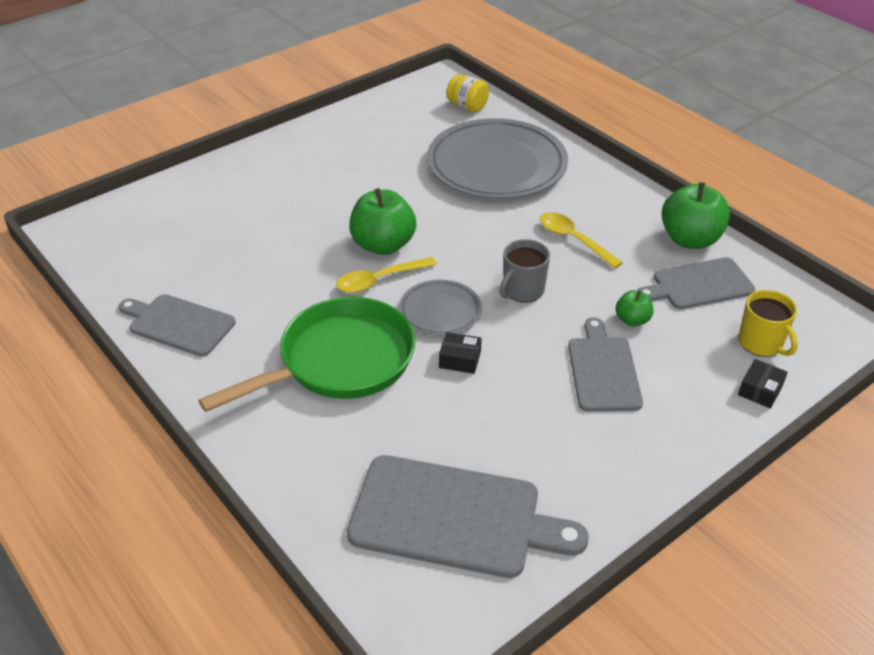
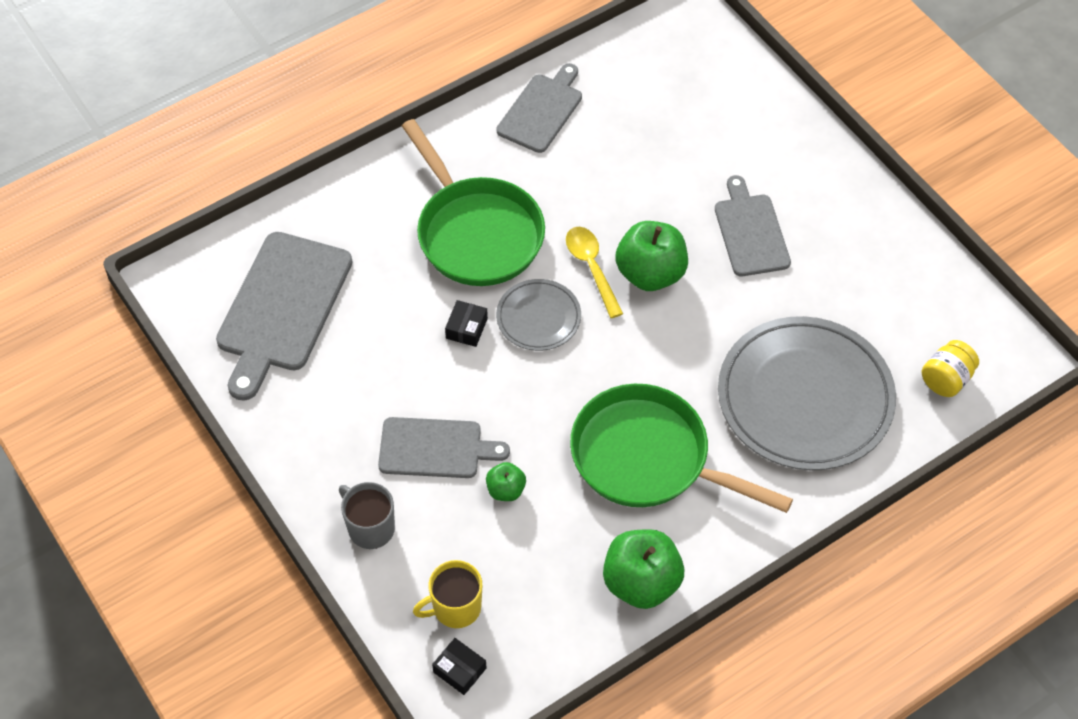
camera: 95 degrees right, 15 degrees up
grey mug [500,239,550,303] -> grey mug moved to [339,482,395,549]
yellow spoon [540,212,623,268] -> green pan [570,384,793,513]
grey cutting board [637,257,755,309] -> grey cutting board moved to [715,175,791,276]
black box [738,359,788,409] -> black box moved to [432,638,486,695]

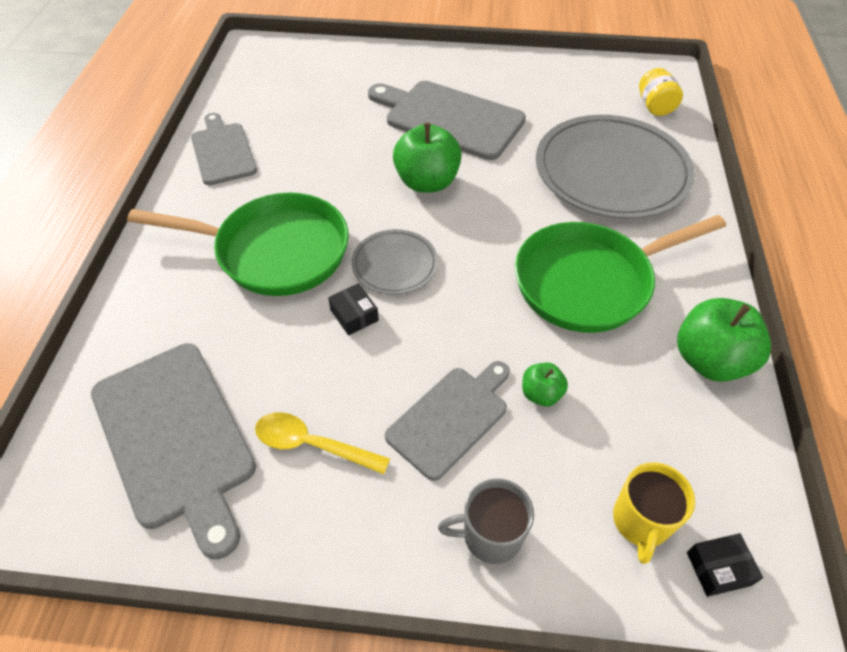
camera: 50 degrees left, 5 degrees down
yellow spoon [566,227,623,318] -> yellow spoon moved to [255,412,390,474]
grey cutting board [715,175,791,276] -> grey cutting board [368,81,526,160], size x1.57

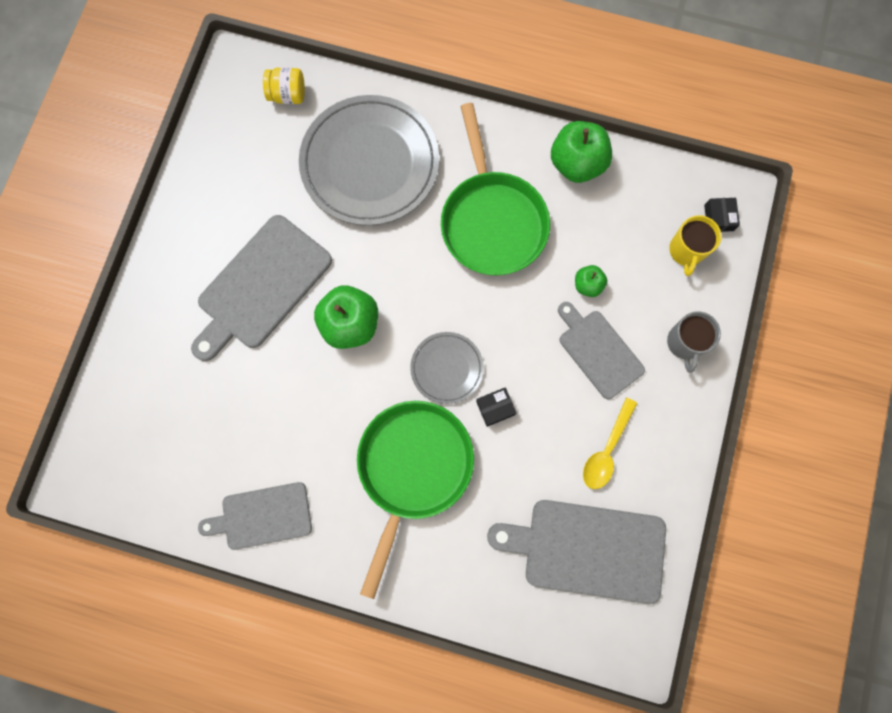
camera: 80 degrees left, 25 degrees up
grey cutting board [91,343,256,559] -> grey cutting board turned 150 degrees counterclockwise [487,500,666,604]
yellow mug [613,462,695,564] -> yellow mug turned 75 degrees clockwise [669,215,722,276]

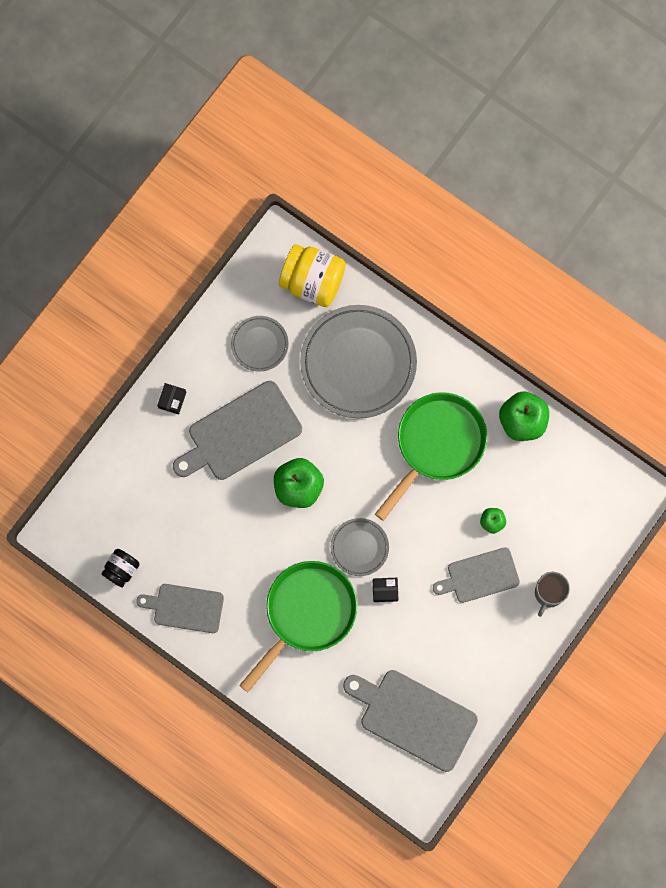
camera: 20 degrees right, 0 degrees up
yellow jar [263,67,305,104] -> yellow jar [279,244,346,307], size x1.84
green pan [441,103,550,276] -> green pan turned 150 degrees counterclockwise [375,392,487,521]
grey cutting board [558,302,645,399] -> grey cutting board turned 90 degrees counterclockwise [433,547,520,603]
yellow spoon [583,398,637,489] -> none
yellow mug [669,215,722,276] -> none
black box [704,198,740,232] -> black box moved to [157,383,186,415]
none -> black jar [101,549,140,588]
none -> grey plate [231,316,288,372]

